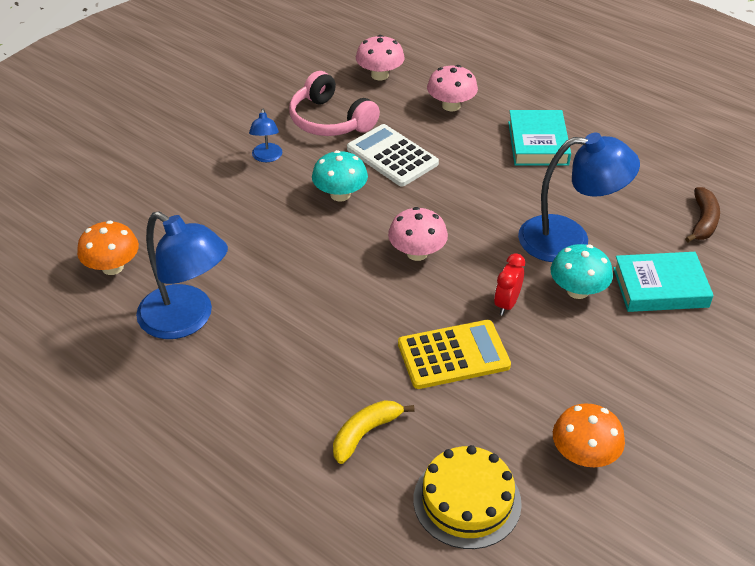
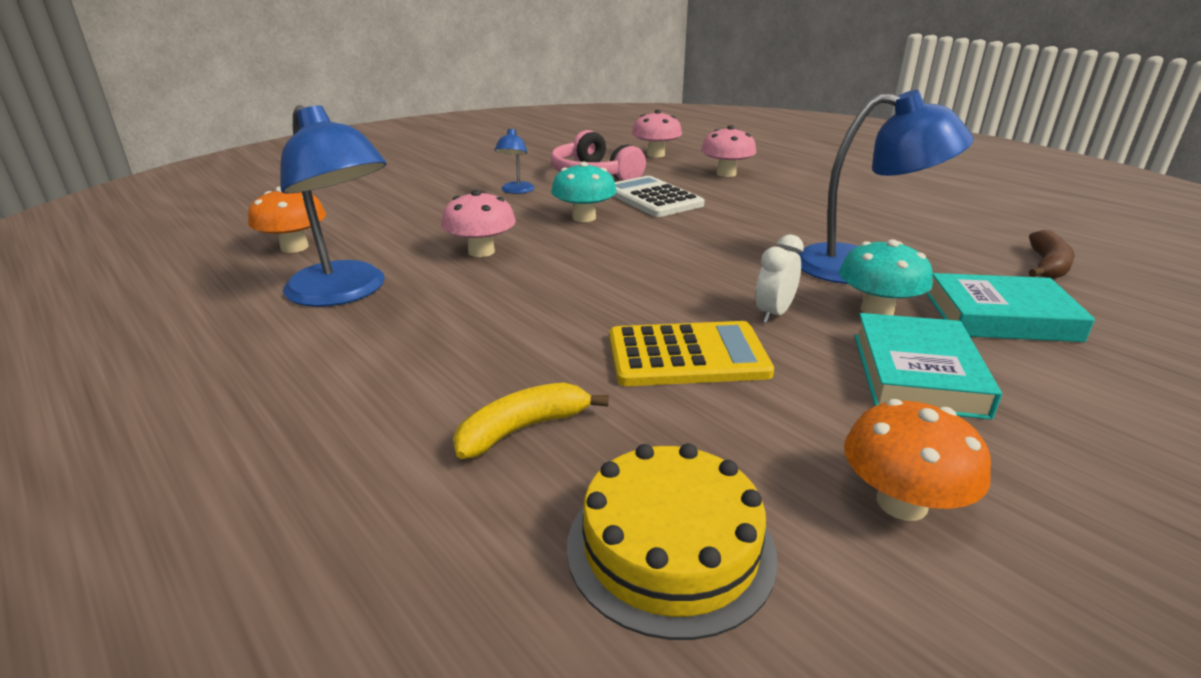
camera: 10 degrees right, 15 degrees down
pink mushroom [388,207,448,261] -> pink mushroom moved to [441,190,516,257]
red clock [494,253,525,316] -> white clock [755,234,804,323]
turquoise book [508,110,571,166] -> turquoise book moved to [855,313,1002,420]

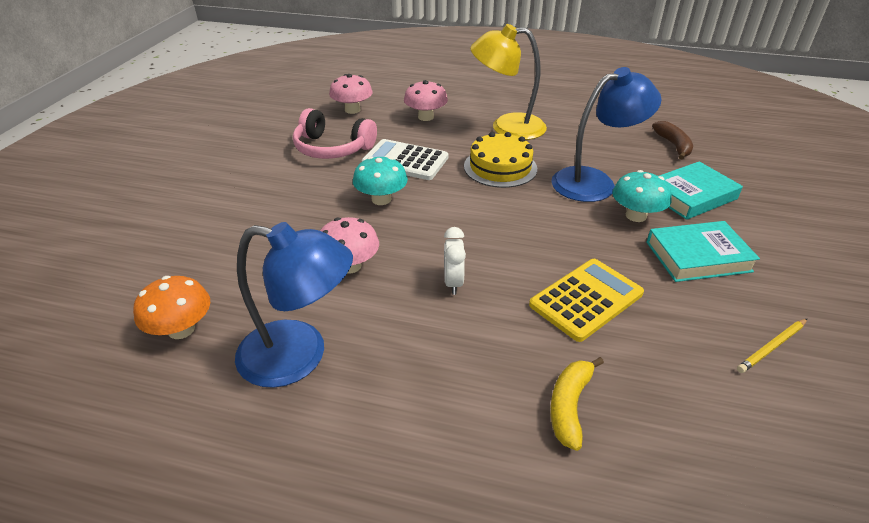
camera: 35 degrees left, 10 degrees up
blue lamp [494,128,534,194] -> none
yellow cake [567,443,777,640] -> yellow cake moved to [464,132,537,188]
white clock [755,234,804,323] -> white clock moved to [444,227,466,295]
orange mushroom [844,399,991,521] -> yellow pencil [737,319,807,373]
turquoise book [855,313,1002,420] -> turquoise book turned 75 degrees counterclockwise [646,221,760,282]
none -> yellow lamp [470,24,547,140]

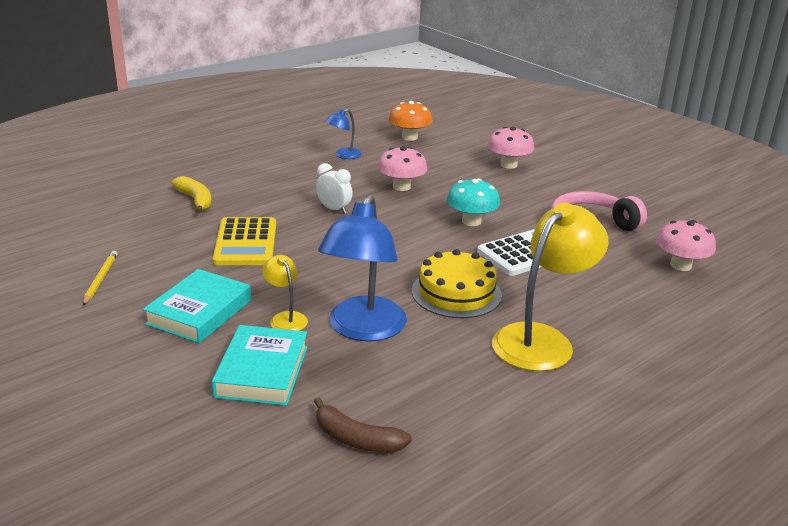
camera: 125 degrees right, 10 degrees down
blue lamp [235,222,353,388] -> blue lamp [325,109,362,159], size x0.48
pink mushroom [404,80,448,121] -> pink mushroom moved to [488,126,534,169]
turquoise mushroom [612,170,672,222] -> yellow lamp [262,255,308,331]

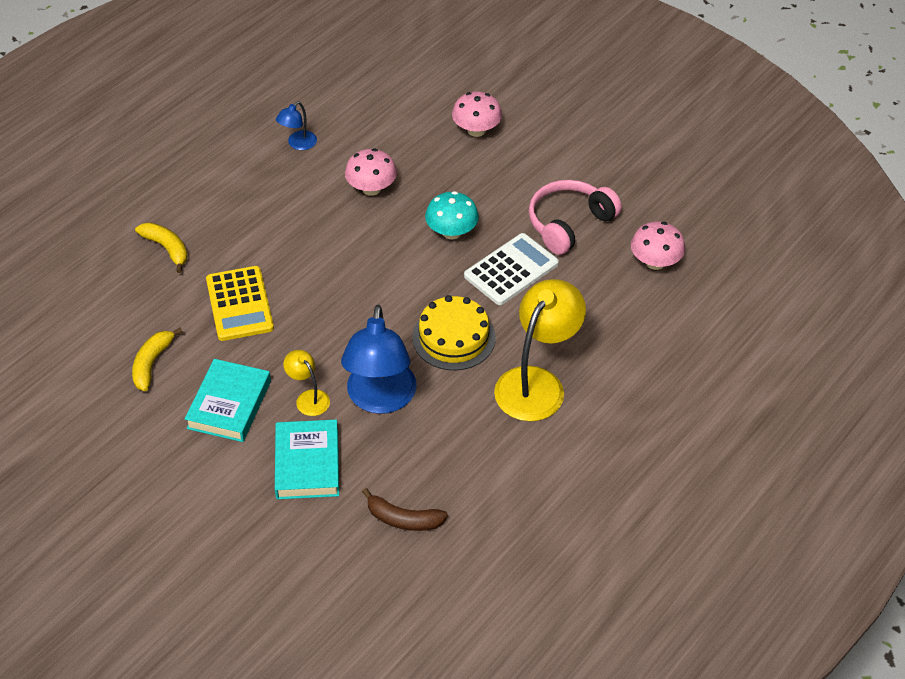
camera: 10 degrees left, 20 degrees up
yellow pencil [83,251,118,306] -> none
white clock [316,163,353,214] -> none
orange mushroom [389,101,433,141] -> none
none -> yellow banana [132,328,183,391]

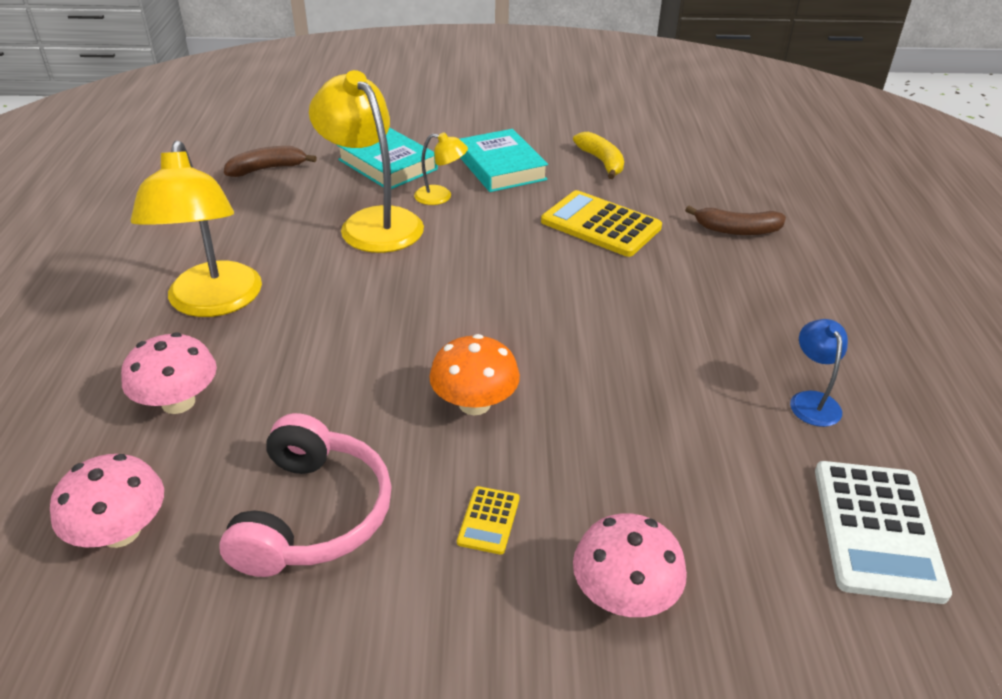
camera: 140 degrees right, 10 degrees down
yellow banana [135,222,188,273] -> brown banana [685,206,786,235]
blue lamp [341,305,417,414] -> yellow lamp [309,70,424,253]
pink mushroom [345,148,397,196] -> pink mushroom moved to [121,332,217,414]
yellow cake [412,295,495,370] -> none
turquoise mushroom [425,191,479,240] -> orange mushroom [429,334,520,415]
white calculator [464,233,559,305] -> white calculator moved to [815,461,952,604]
none -> yellow calculator [457,486,519,555]

